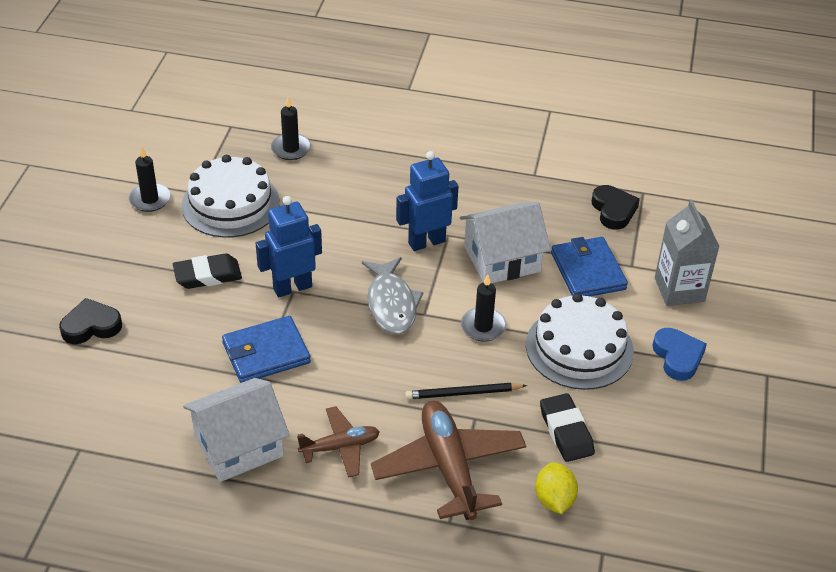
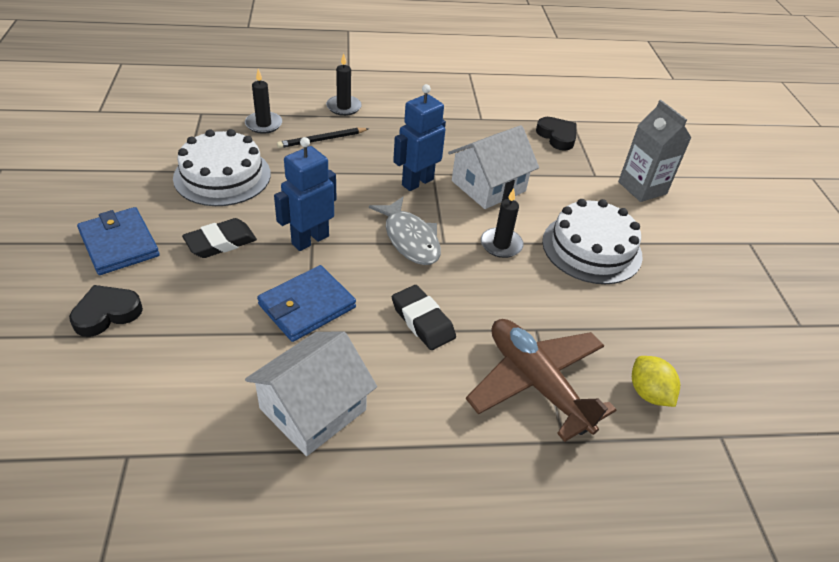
camera: 20 degrees left, 0 degrees up
black candle [128,146,171,212] -> black candle moved to [326,53,362,116]
brown plane [297,406,380,478] -> none
black pencil [405,383,527,399] -> black pencil moved to [277,128,369,148]
black eraser [540,393,595,462] -> black eraser moved to [392,285,456,350]
blue wallet [551,237,628,296] -> blue wallet moved to [77,207,160,275]
blue heart [652,328,707,381] -> none

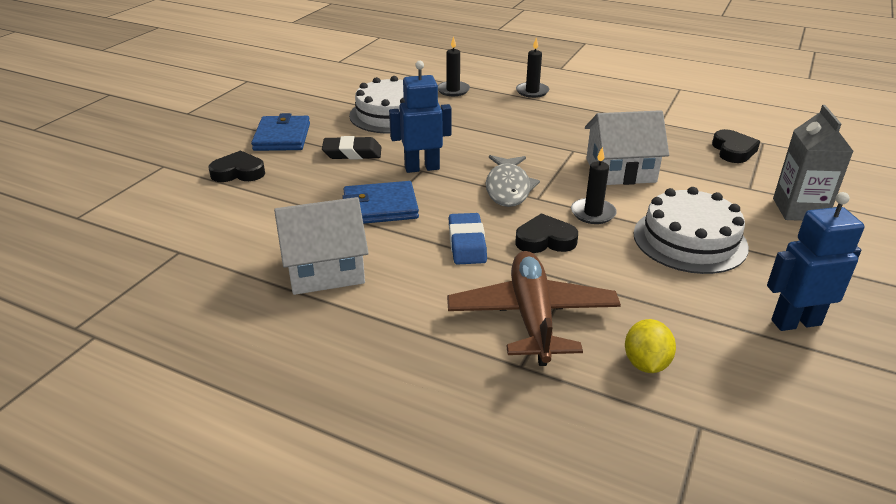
camera: 35 degrees right, 10 degrees down
black pencil [277,128,369,148] -> none
black eraser [392,285,456,350] -> blue eraser [449,213,487,264]
blue robot [393,84,446,191] -> blue robot moved to [767,192,865,331]
none -> black heart [515,213,578,253]

